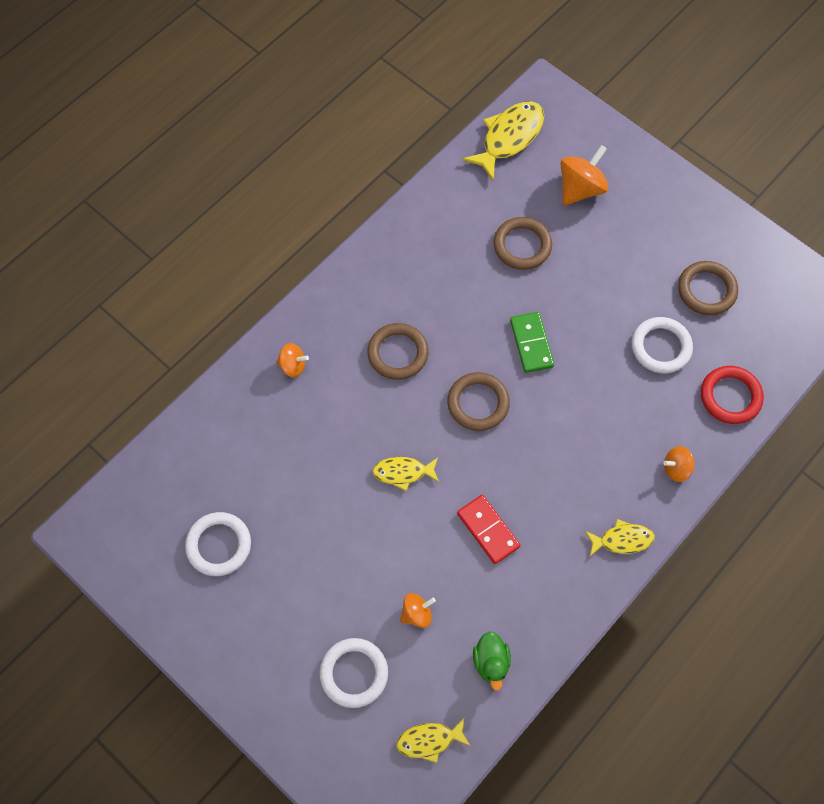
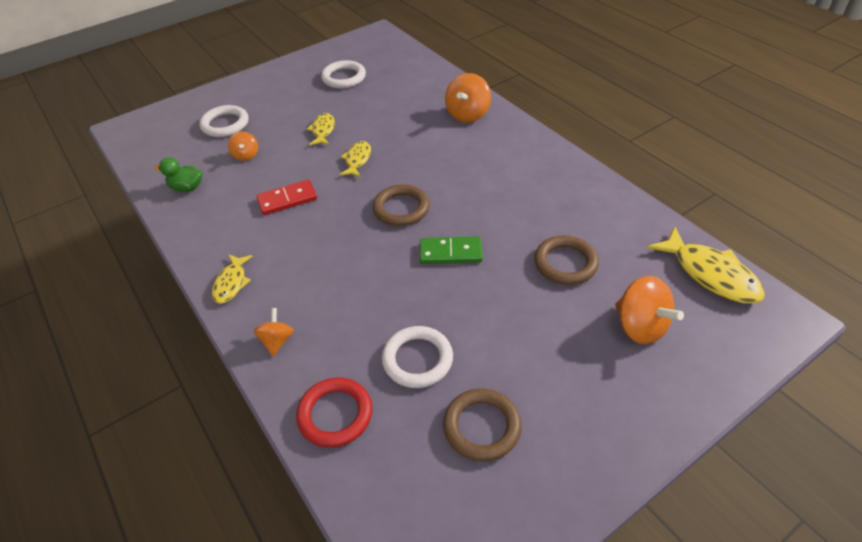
camera: 105 degrees right, 20 degrees down
orange spinning top [276,343,309,377] -> orange spinning top [445,73,491,123], size x1.72
brown ring [367,323,429,380] -> none
yellow fish [396,718,470,763] -> yellow fish moved to [307,113,335,145]

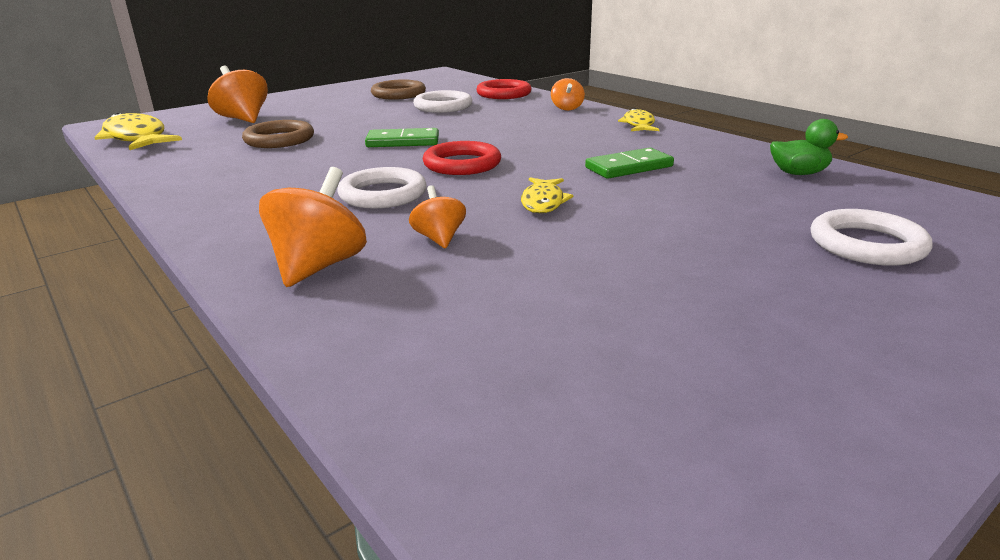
camera: 175 degrees right, 20 degrees down
orange spinning top [228,132,258,161] -> orange spinning top moved to [409,185,466,248]
red domino [256,180,317,215] -> green domino [585,147,674,179]
yellow fish [307,113,335,145] -> none
white ring [321,60,366,89] -> white ring moved to [337,167,427,208]
brown ring [373,184,430,226] -> red ring [423,141,501,175]

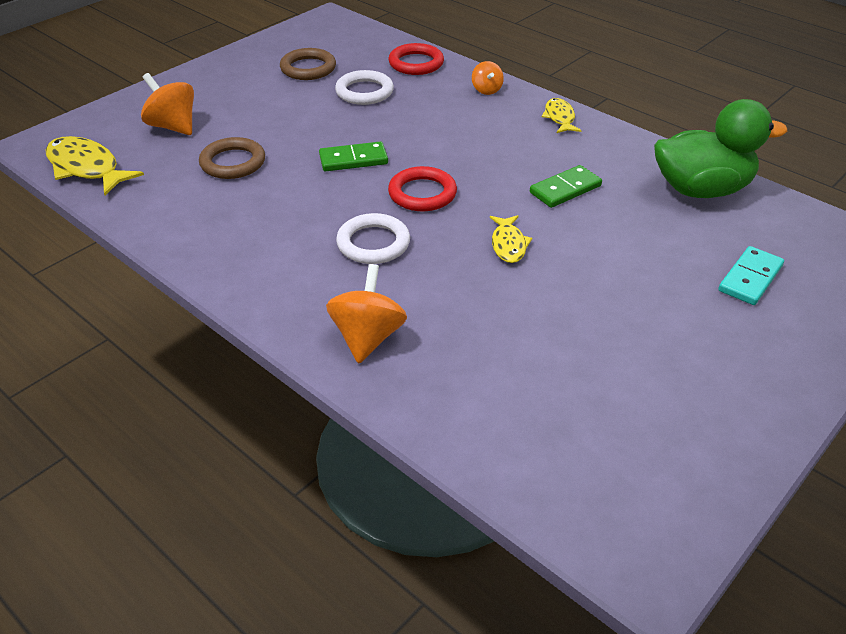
camera: 10 degrees left, 15 degrees up
orange spinning top [409,185,466,248] -> none
green duck [770,119,848,175] -> green duck [654,99,788,198], size x2.15
white ring [811,209,933,266] -> turquoise domino [718,246,784,305]

